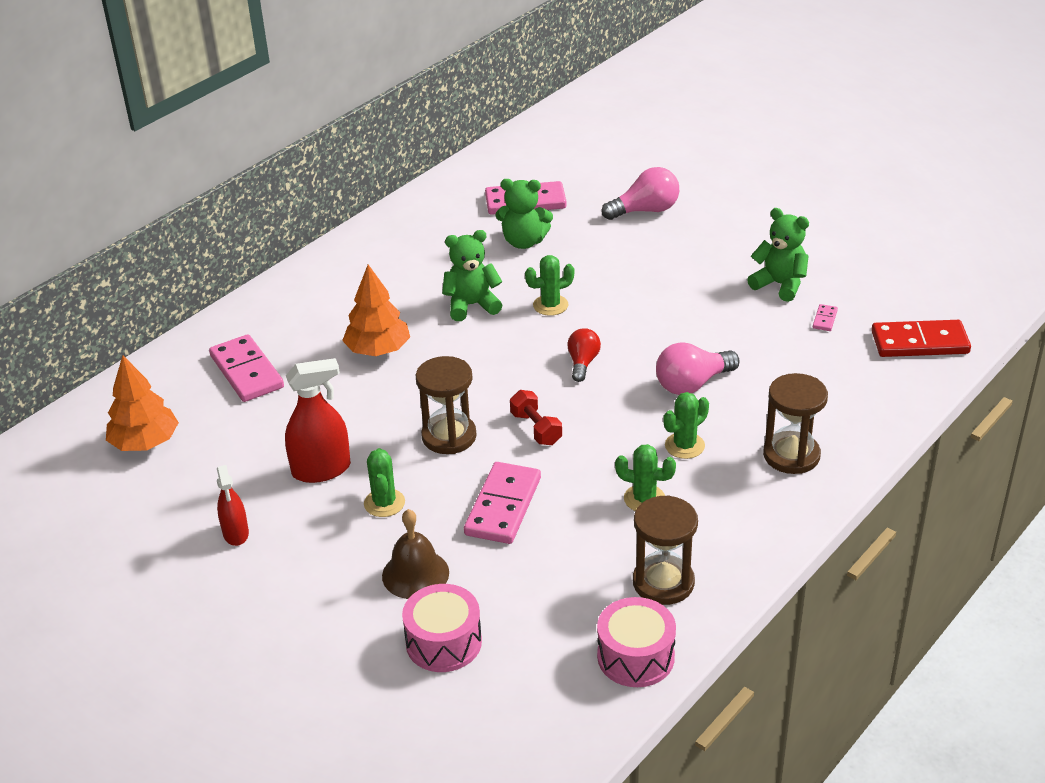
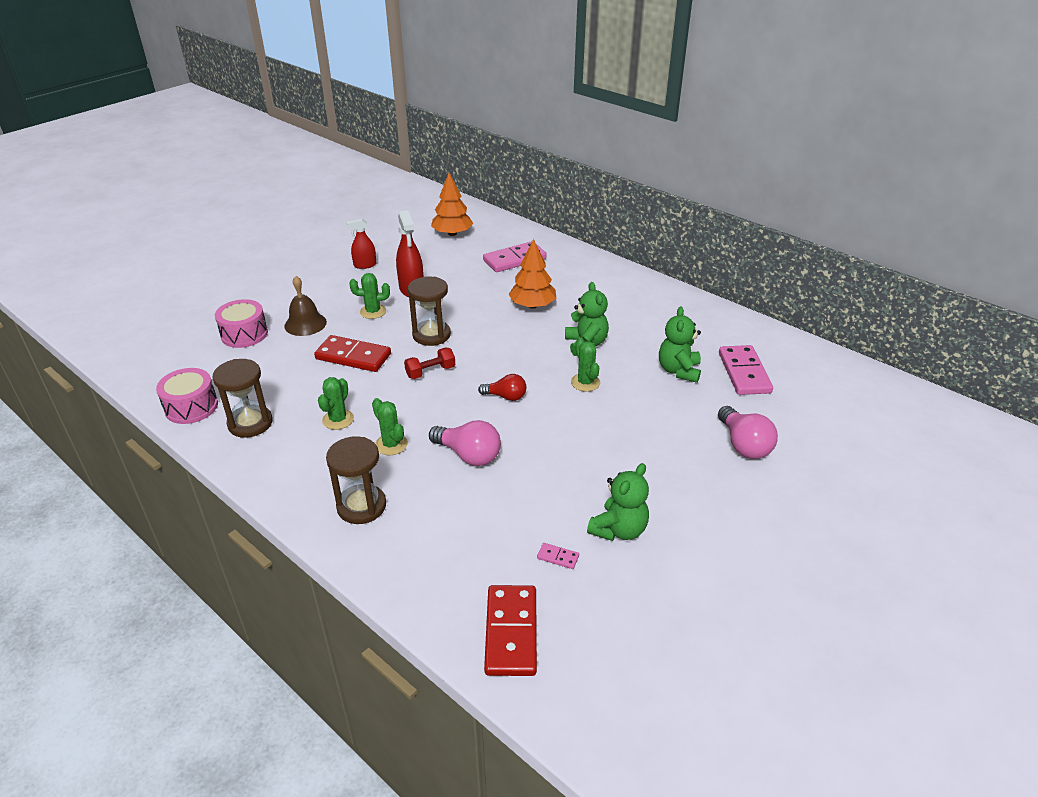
camera: 90 degrees right, 0 degrees up
pink domino [464,462,541,544] -> red domino [314,335,391,372]
pink light bulb [656,343,740,395] -> pink light bulb turned 150 degrees clockwise [429,420,501,466]

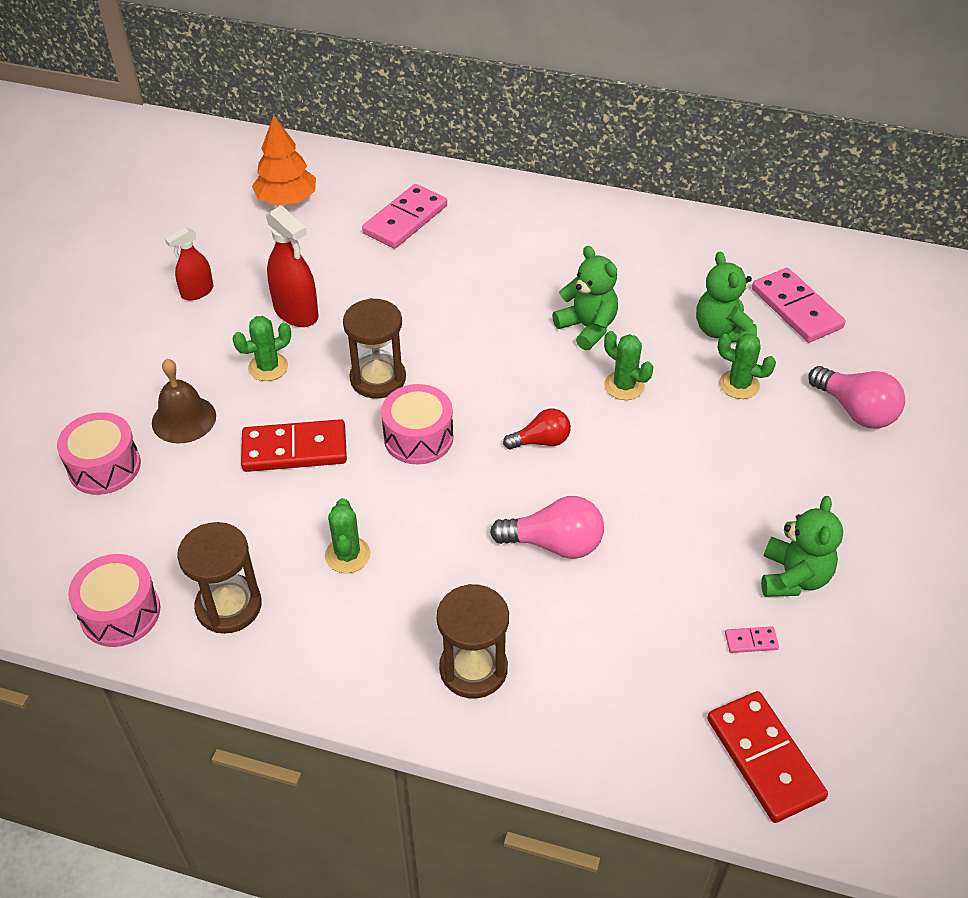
camera: 25 degrees left, 10 degrees up
green cactus [372,398,408,455] -> green cactus moved to [718,334,776,399]
red dumbbell [404,347,455,379] -> pink drum [381,384,453,464]
orange tree [508,239,556,308] -> none

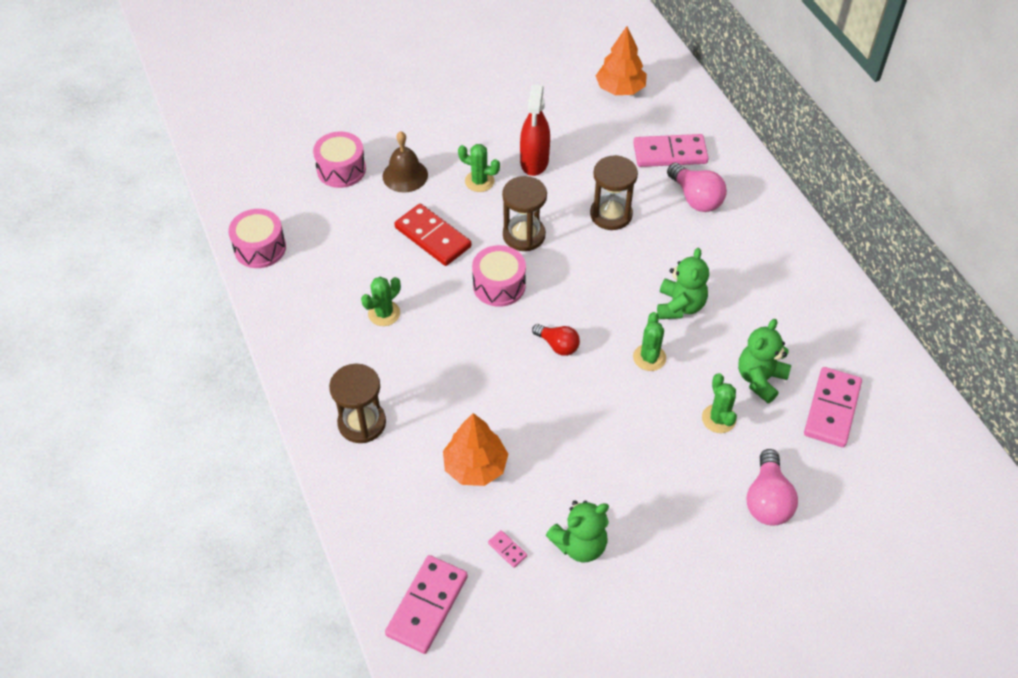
camera: 50 degrees right, 5 degrees up
red spray bottle [165,227,213,301] -> none
brown hourglass [177,522,262,634] -> brown hourglass moved to [590,155,638,230]
pink light bulb [490,496,604,559] -> pink light bulb moved to [667,163,727,212]
red domino [707,691,828,823] -> pink domino [385,555,468,654]
none -> orange tree [443,413,508,486]

